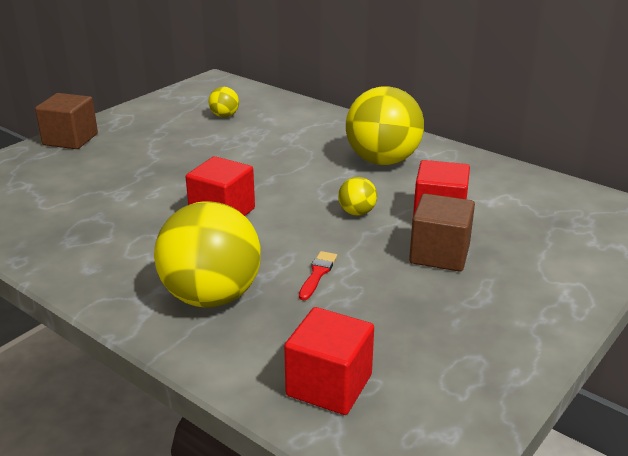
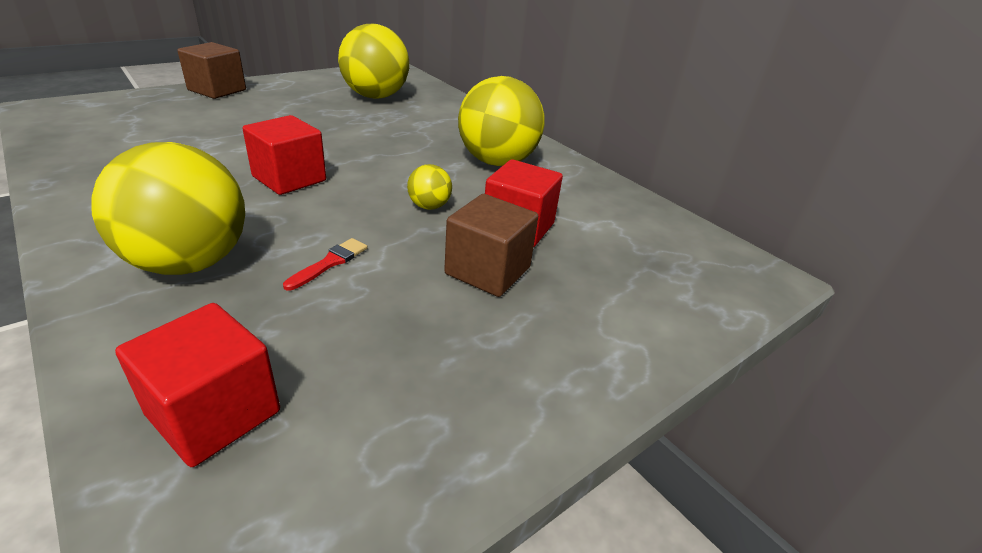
camera: 10 degrees right, 5 degrees up
yellow ball [209,87,239,117] -> yellow ball [338,24,409,99], size x2.24

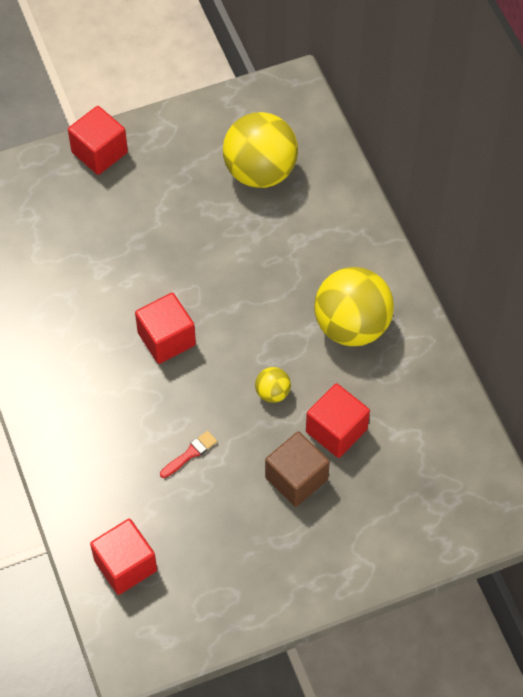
camera: 20 degrees right, 25 degrees up
yellow ball [91,142,245,275] -> none
brown cube [177,42,246,99] -> red cube [68,106,128,175]

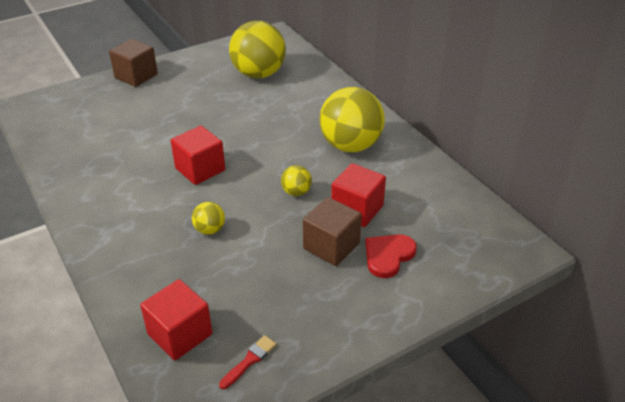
camera: 10 degrees left, 20 degrees down
red cube [68,106,128,175] -> brown cube [109,39,158,87]
red brush [160,431,217,478] -> red brush moved to [219,335,277,389]
none -> yellow ball [192,202,225,235]
none -> red heart [365,234,417,278]

